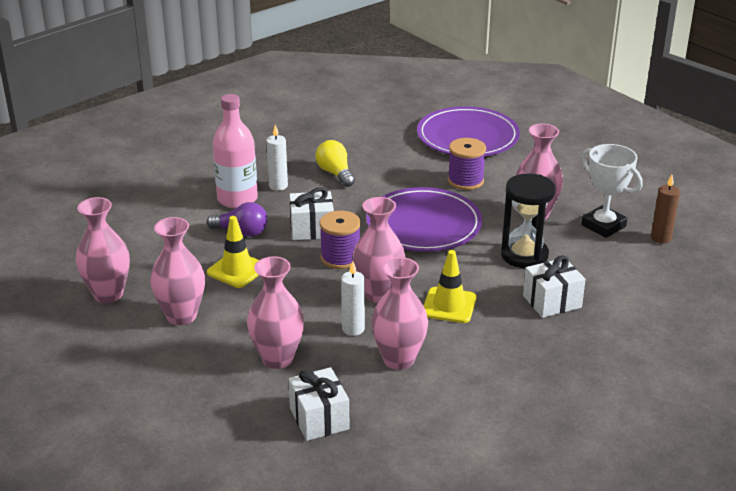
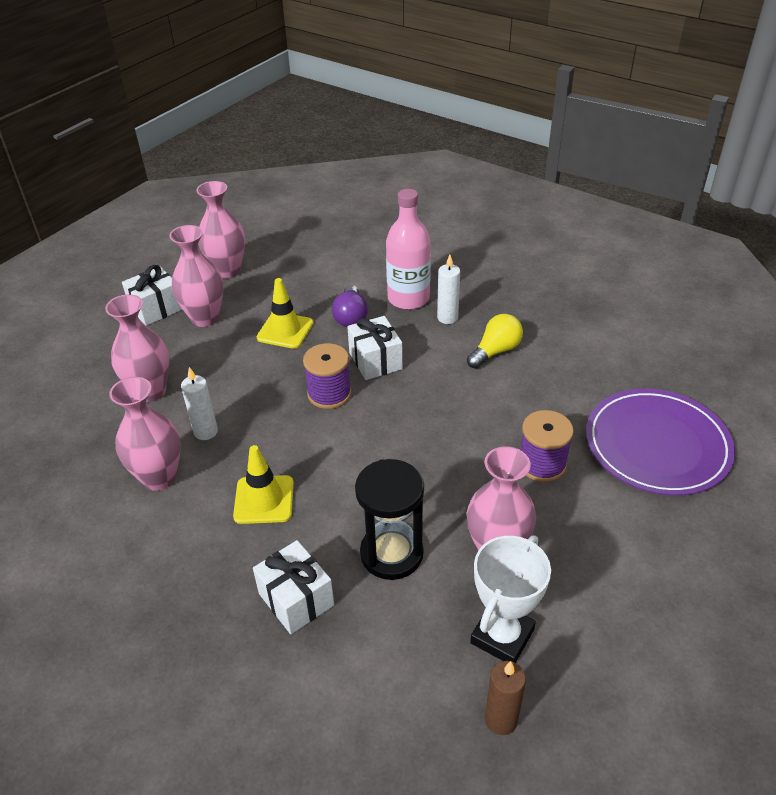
camera: 75 degrees right, 10 degrees up
white gift [288,367,350,441] -> white gift moved to [122,265,183,326]
pink vase [353,197,405,303] -> none
purple plate [366,187,482,252] -> none

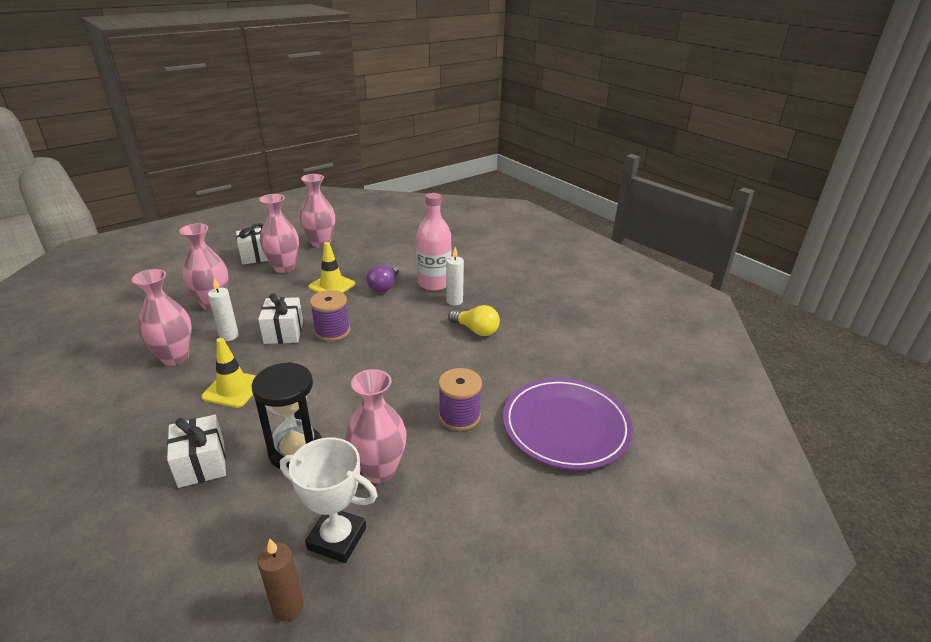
camera: 15 degrees right, 10 degrees down
white gift [347,316,403,380] -> white gift moved to [258,293,303,344]
yellow light bulb [467,314,523,369] -> yellow light bulb turned 60 degrees clockwise [448,305,500,336]
white trophy [470,536,551,663] -> white trophy turned 60 degrees clockwise [280,438,378,563]

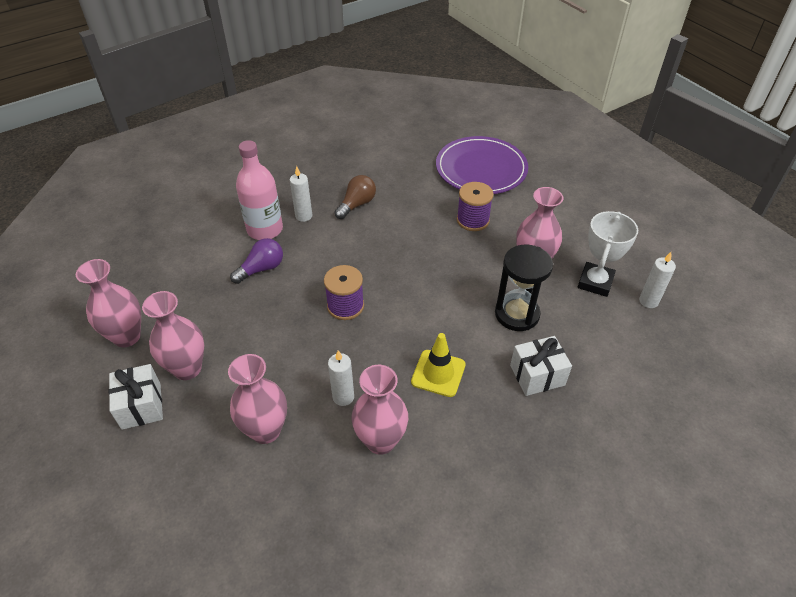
camera: 85 degrees left, 15 degrees up
brown candle [257,538,304,621] -> white candle [639,252,676,308]
white gift [258,293,303,344] -> none
yellow traffic cone [308,242,355,293] -> none
purple light bulb [366,265,399,293] -> purple light bulb turned 60 degrees counterclockwise [230,238,283,284]
yellow light bulb [448,305,500,336] -> brown light bulb [335,175,376,219]

